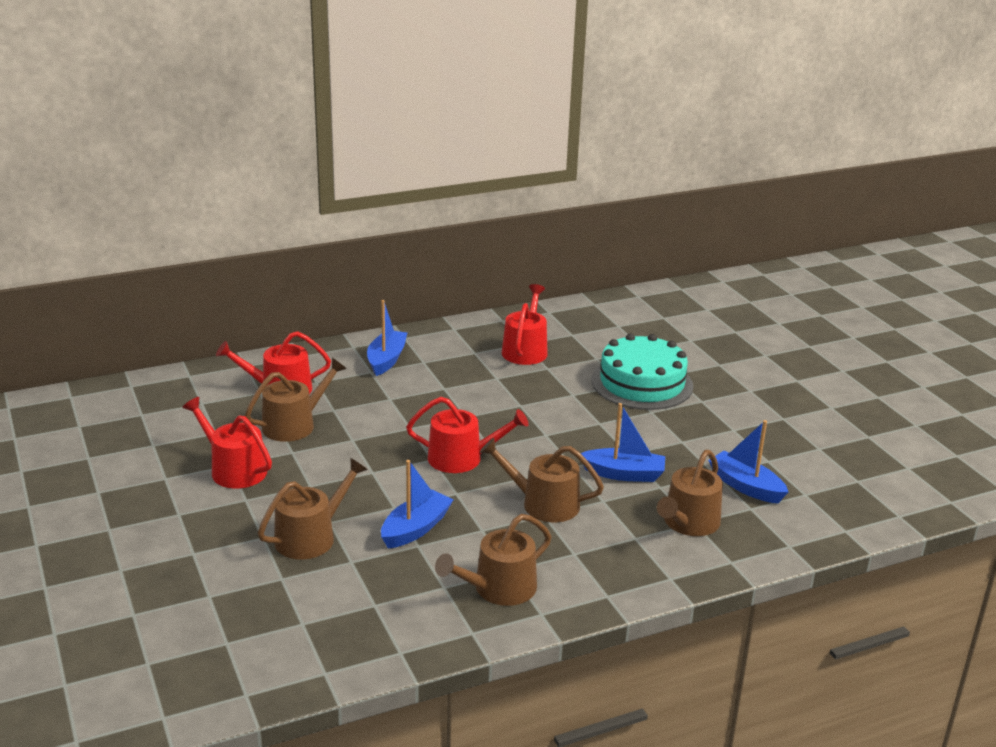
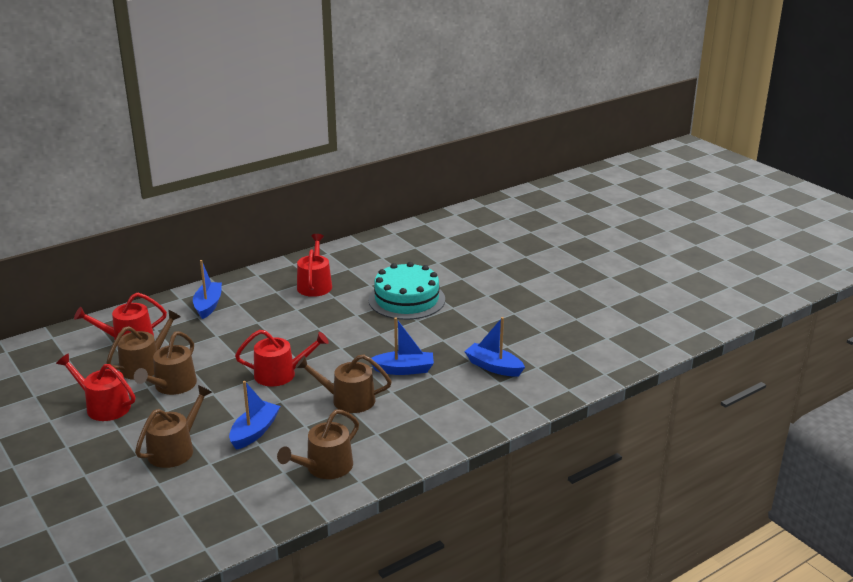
camera: 10 degrees left, 0 degrees up
brown watering can [657,450,723,536] -> brown watering can moved to [134,331,197,395]

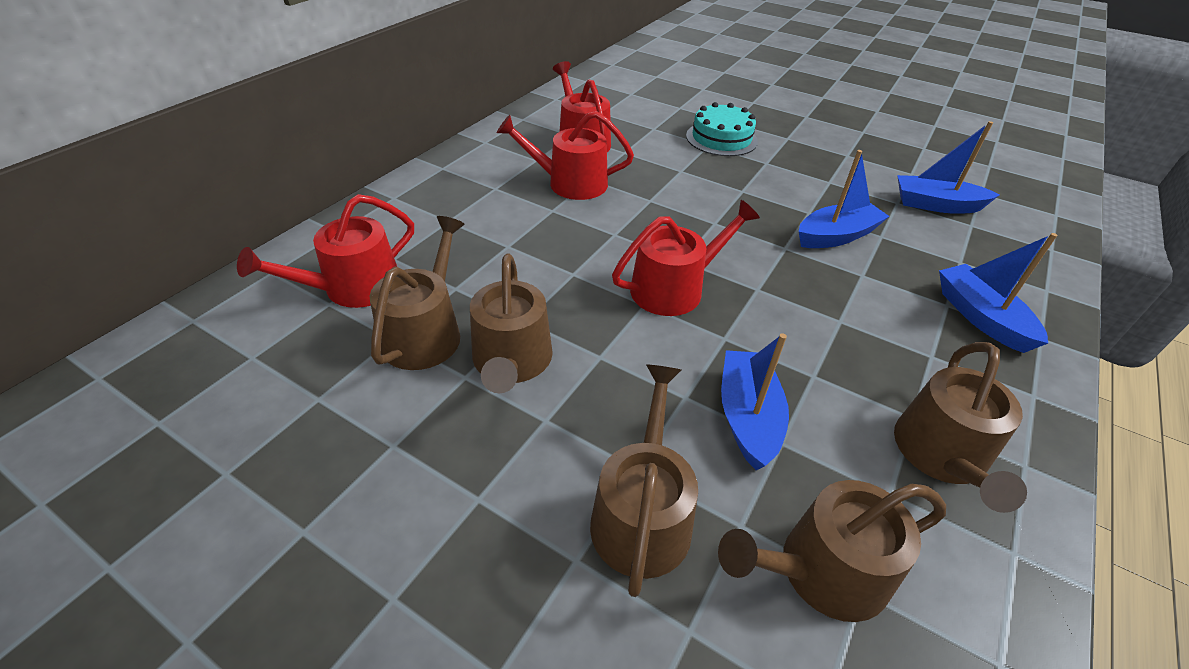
camera: 25 degrees left, 15 degrees up
red watering can [56,353,135,421] -> red watering can moved to [497,111,634,200]
blue boat [193,260,222,319] -> blue boat moved to [939,233,1057,353]
brown watering can [295,354,392,413] -> brown watering can moved to [718,480,946,622]
turquoise cake [368,262,445,320] -> turquoise cake [686,102,758,156], size x0.65

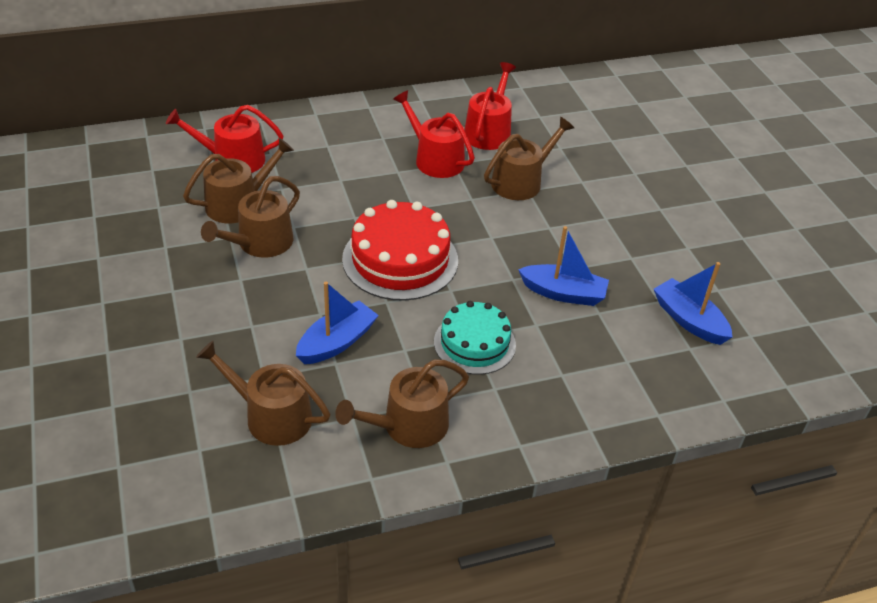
camera: 40 degrees right, 0 degrees up
brown watering can [590,364,698,597] -> brown watering can moved to [484,117,574,200]
red watering can [612,200,760,316] -> red cake [342,200,458,301]
turquoise cake [686,102,758,156] -> turquoise cake moved to [434,301,516,375]
blue boat [939,233,1057,353] -> none

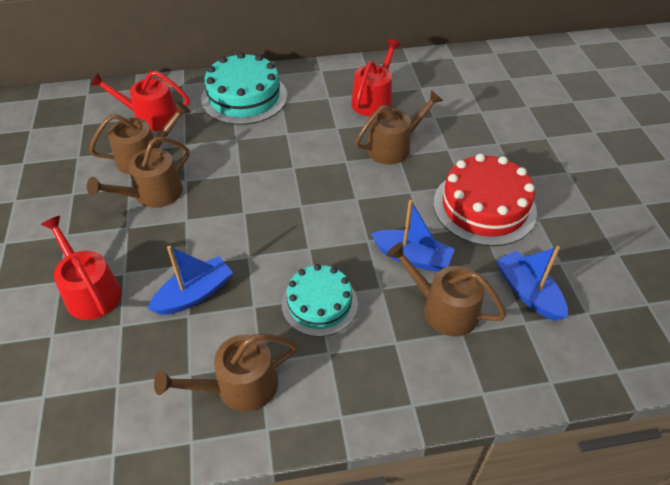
camera: 10 degrees right, 5 degrees up
brown watering can [196,341,330,446] -> brown watering can moved to [387,242,506,336]
red cake [342,200,458,301] -> red cake moved to [433,154,537,246]
red watering can [393,90,475,178] -> red watering can moved to [41,216,122,320]
none -> turquoise cake [201,52,287,125]

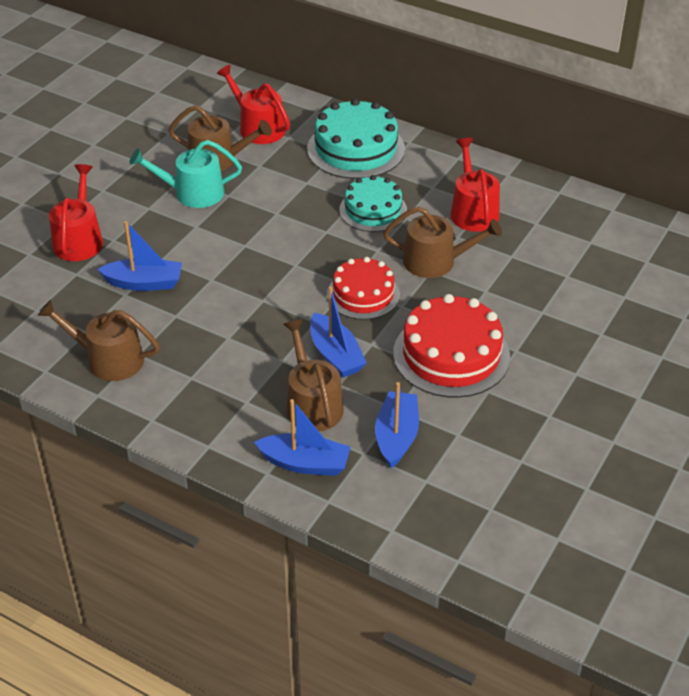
camera: 40 degrees right, 5 degrees down
brown watering can [87,137,189,208] -> turquoise watering can [129,140,242,208]
turquoise cake [282,264,358,337] -> turquoise cake moved to [339,175,407,232]
red watering can [351,39,401,117] -> red watering can turned 75 degrees counterclockwise [450,138,500,232]
none -> blue boat [254,399,351,476]
none -> red cake [327,257,400,320]

